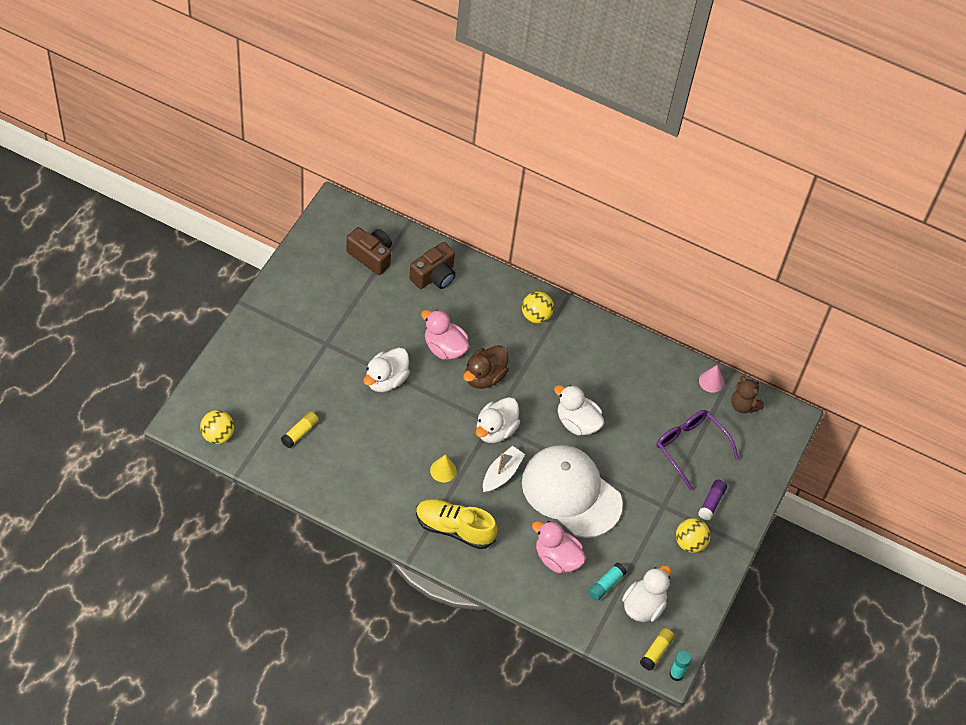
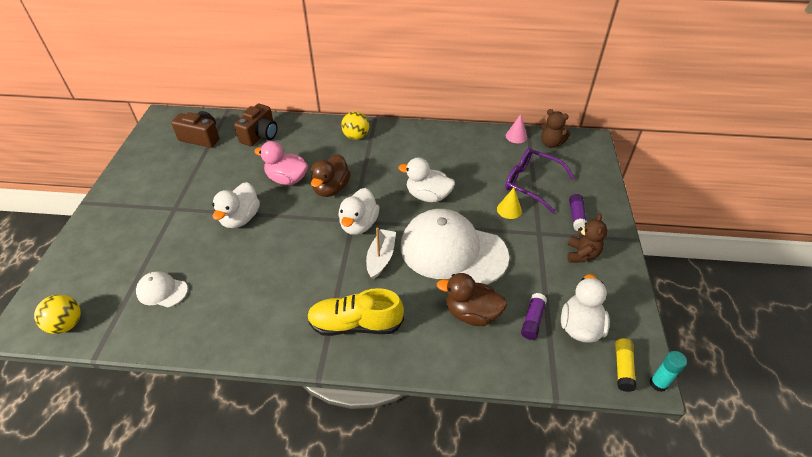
camera: 15 degrees left, 10 degrees down
yellow glue stick [281,411,319,448] -> white cap [136,271,188,307]
yellow cone [430,455,457,482] -> yellow cone moved to [497,188,522,219]
pink duck [532,521,586,573] -> brown duck [437,273,507,326]
turquoise glue stick [588,563,627,601] -> purple glue stick [521,293,547,340]
yellow ball [676,518,710,553] -> brown teddy bear [567,213,607,263]

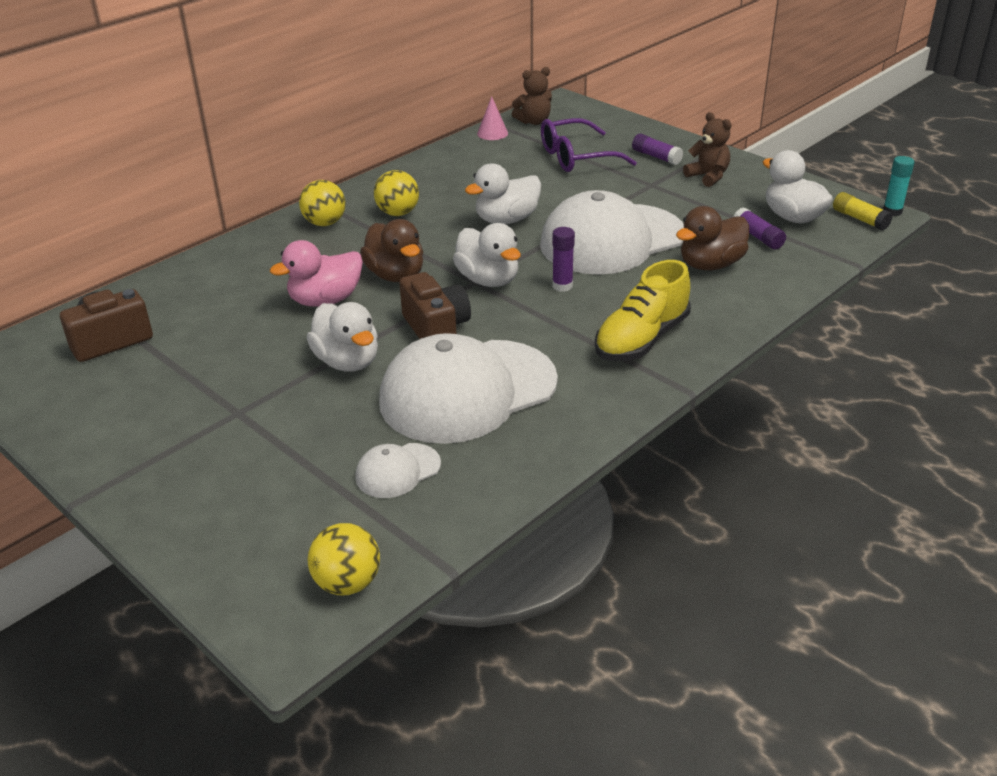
camera: 50 degrees left, 10 degrees down
brown camera [234,104,278,146] -> brown camera moved to [399,272,471,339]
white boat [366,227,396,279] -> purple glue stick [552,227,575,292]
yellow cone [497,188,522,219] -> none
none -> yellow ball [374,170,419,216]
none -> white cap [379,333,558,444]

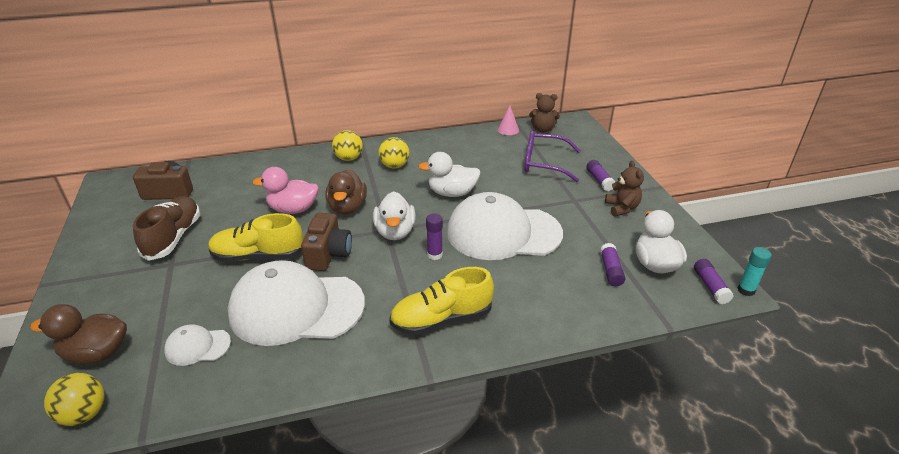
camera: 30 degrees right, 0 degrees up
white duck [307,302,378,372] -> yellow shoe [208,213,303,262]
brown duck [676,206,749,271] -> brown duck moved to [30,304,127,364]
yellow glue stick [833,192,893,230] -> purple glue stick [694,259,734,304]
none -> brown shoe [133,196,200,261]

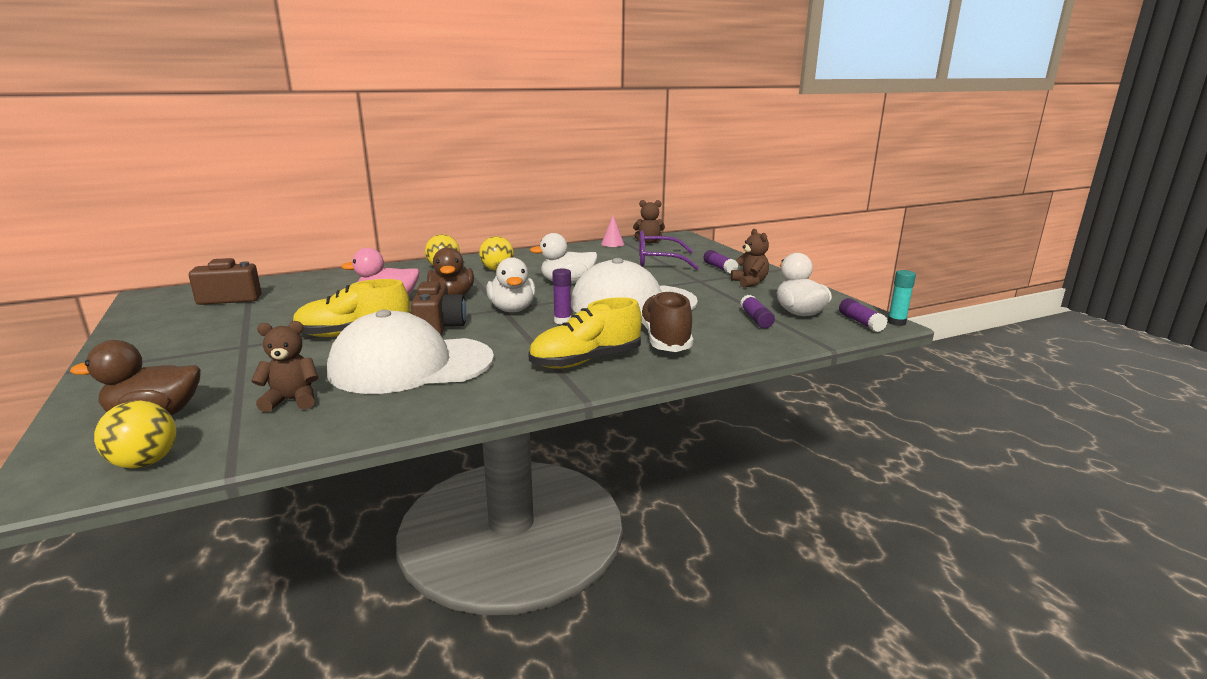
camera: 10 degrees left, 15 degrees down
brown shoe [133,196,200,261] -> brown shoe moved to [640,290,693,352]
white cap [164,324,231,366] -> brown teddy bear [251,321,319,412]

